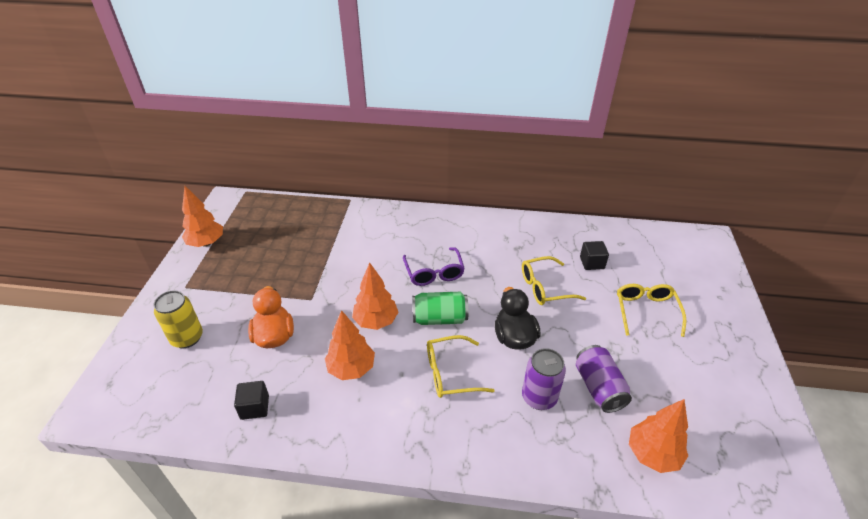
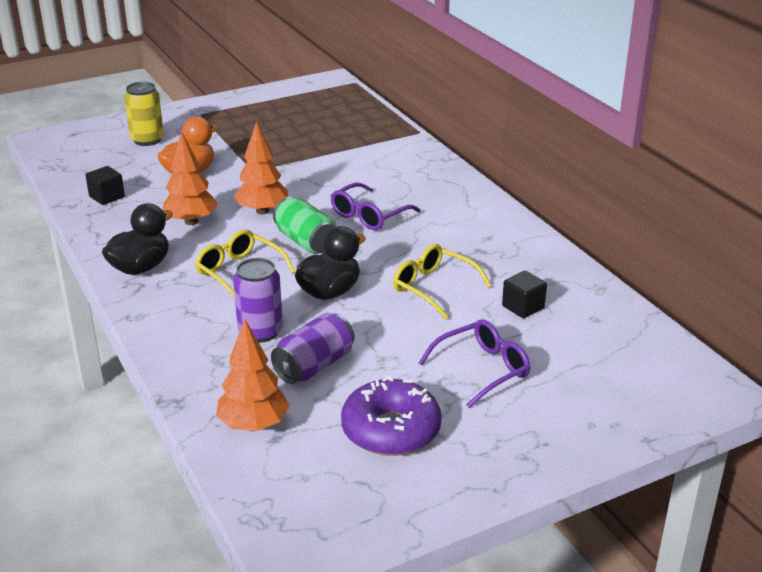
camera: 55 degrees right, 10 degrees down
orange tree [182,186,223,247] -> none
yellow glasses [617,284,686,337] -> purple glasses [419,319,530,408]
none -> black duck [102,203,173,275]
none -> purple donut [341,376,442,456]

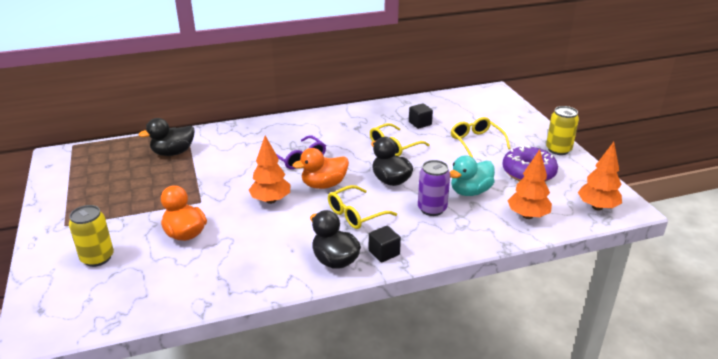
camera: 80 degrees left, 0 degrees up
black cube [85,166,125,205] -> black cube moved to [369,226,401,262]
orange tree [162,131,218,225] -> orange tree moved to [578,142,622,211]
purple can [271,313,354,384] -> turquoise duck [450,155,495,196]
green can [273,197,337,254] -> orange duck [293,148,349,189]
purple glasses [419,319,530,408] -> yellow glasses [451,117,511,158]
none -> black duck [139,118,195,156]
none -> yellow can [546,106,579,155]

